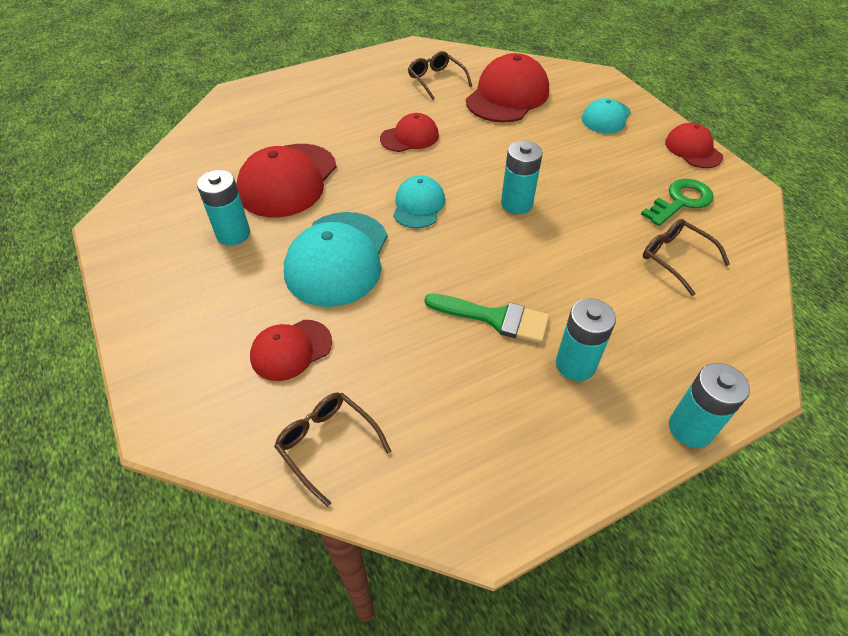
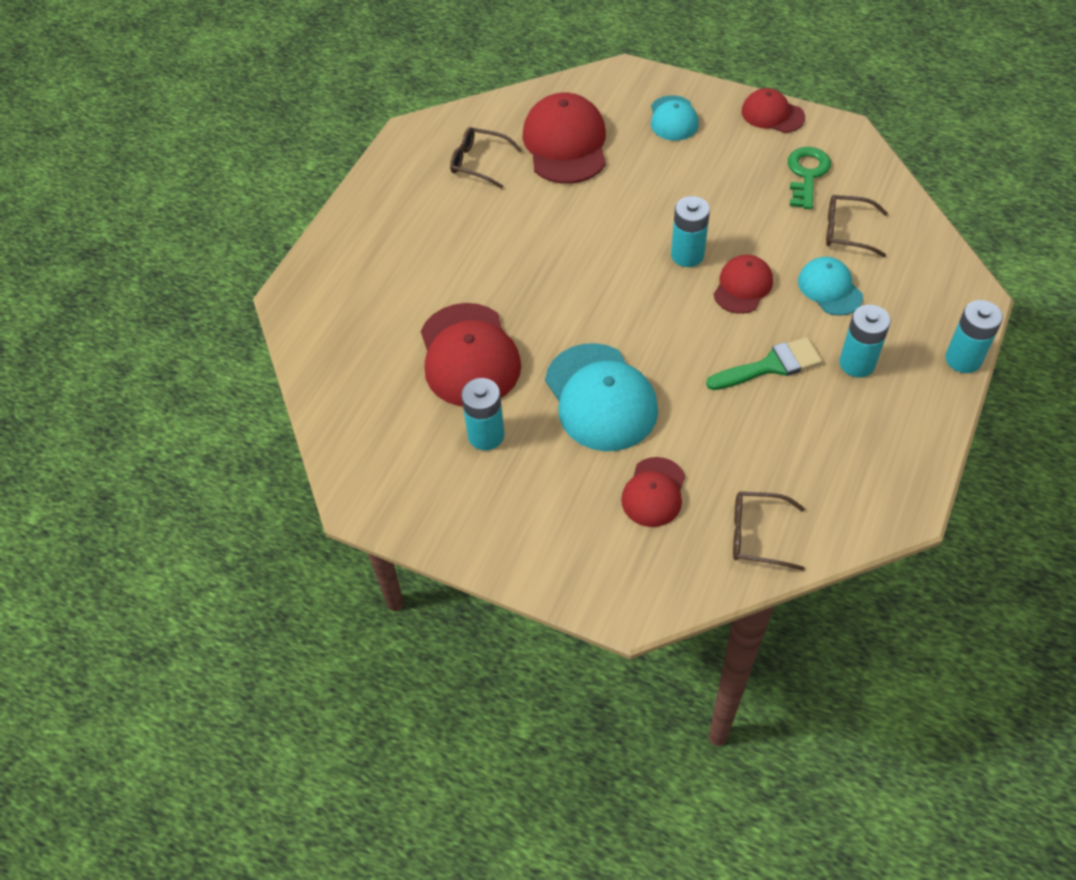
camera: 35 degrees left, 5 degrees up
red cap [380,113,439,152] -> red cap moved to [713,255,773,314]
turquoise cap [393,176,445,228] -> turquoise cap moved to [798,257,863,316]

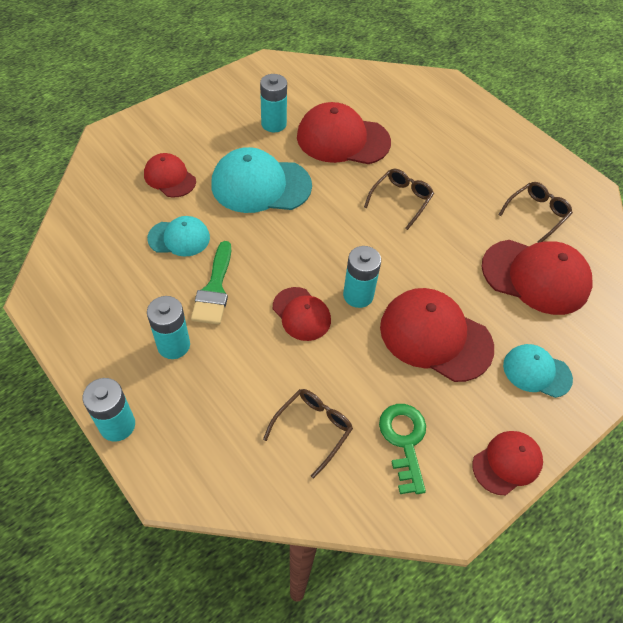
camera: 110 degrees right, 0 degrees up
brown glasses [733,491,805,571] -> brown glasses moved to [364,169,434,230]
green key [788,147,831,209] -> green key turned 135 degrees counterclockwise [379,404,426,494]
turquoise cap [798,257,863,316] -> turquoise cap moved to [147,216,210,257]
none -> red cap [380,288,494,382]

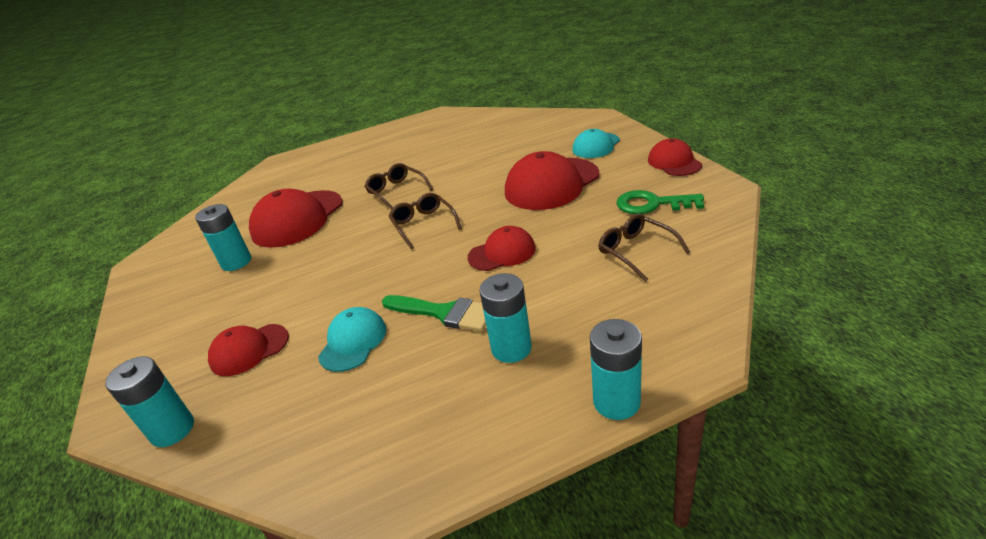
camera: 65 degrees left, 20 degrees down
turquoise cap [211,147,312,213] -> none
turquoise battery [343,246,381,308] -> turquoise battery moved to [105,356,194,447]
red cap [482,240,592,315] -> none
brown glasses [499,182,573,243] -> brown glasses moved to [389,193,462,249]

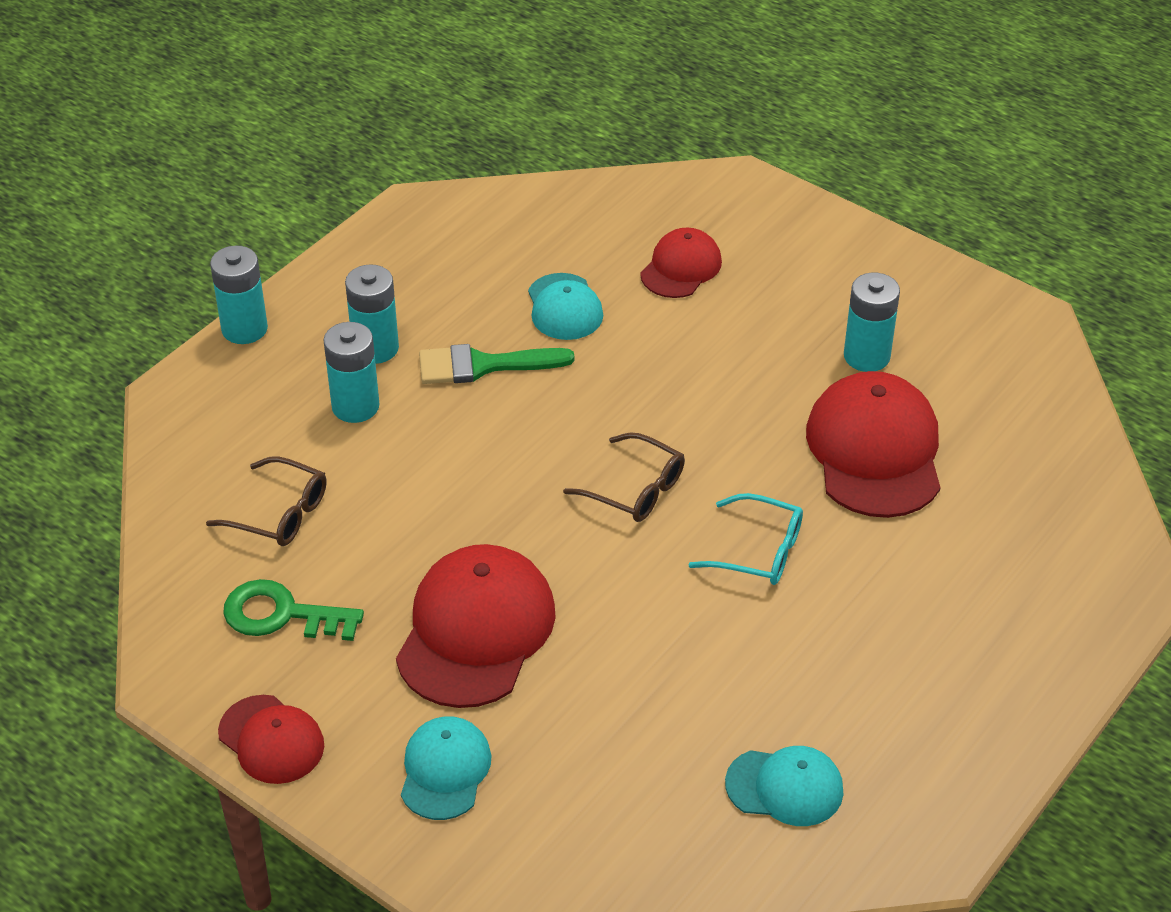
camera: 145 degrees right, 10 degrees up
turquoise battery [105,356,194,447] -> turquoise battery moved to [323,322,379,423]
brown glasses [364,163,433,210] -> turquoise glasses [688,493,803,585]
red cap [467,226,536,271] -> none
green key [616,190,704,214] -> green key turned 150 degrees counterclockwise [223,579,364,641]
none -> turquoise cap [725,746,844,826]

